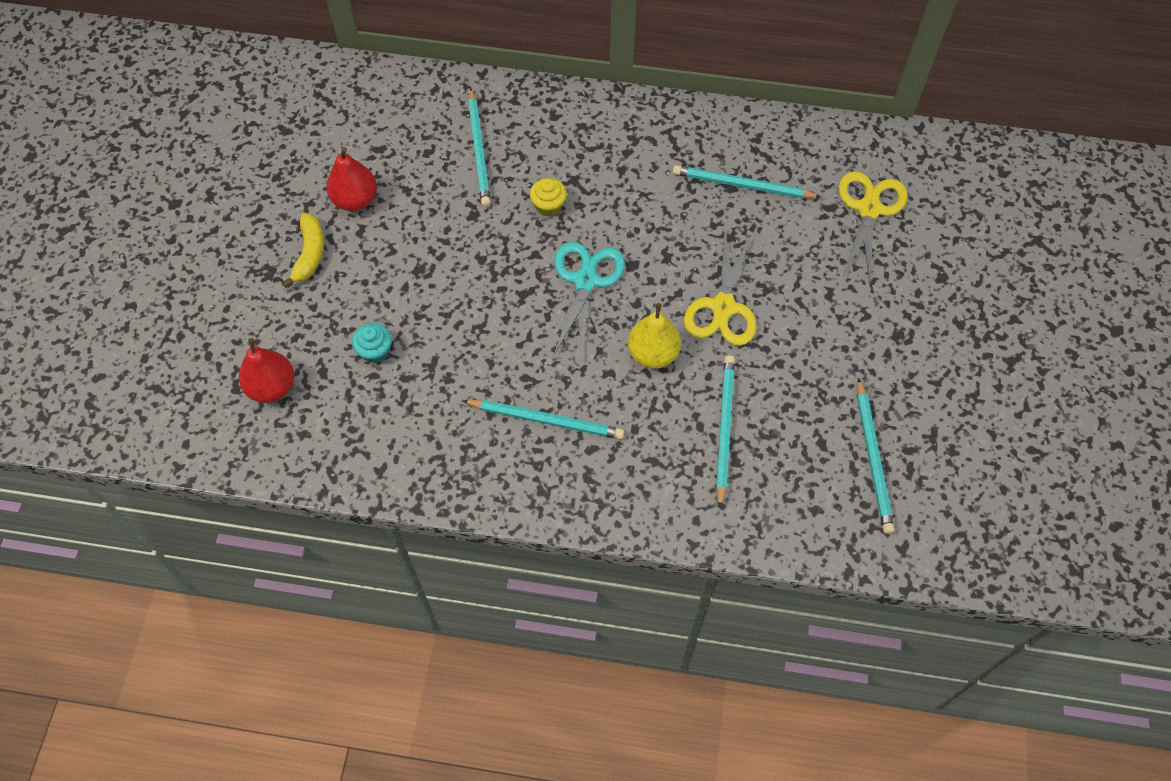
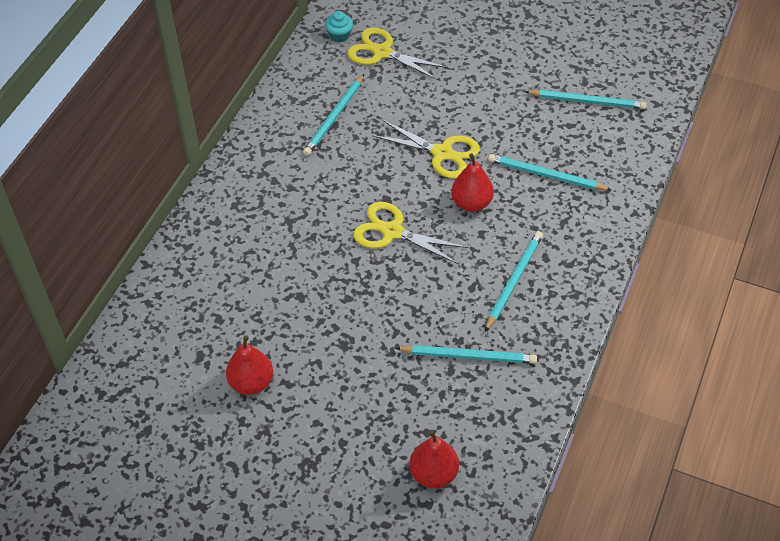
camera: 75 degrees left, 10 degrees down
yellow banana [282,213,324,288] -> none
turquoise cupcake [352,323,392,363] -> turquoise cupcake moved to [325,11,353,42]
turquoise pencil [468,88,491,207] -> turquoise pencil moved to [395,345,537,364]
yellow cupcake [530,178,567,216] -> none
turquoise scissors [554,242,625,360] -> yellow scissors [353,202,468,264]
yellow pear [628,303,681,369] -> red pear [451,153,494,212]

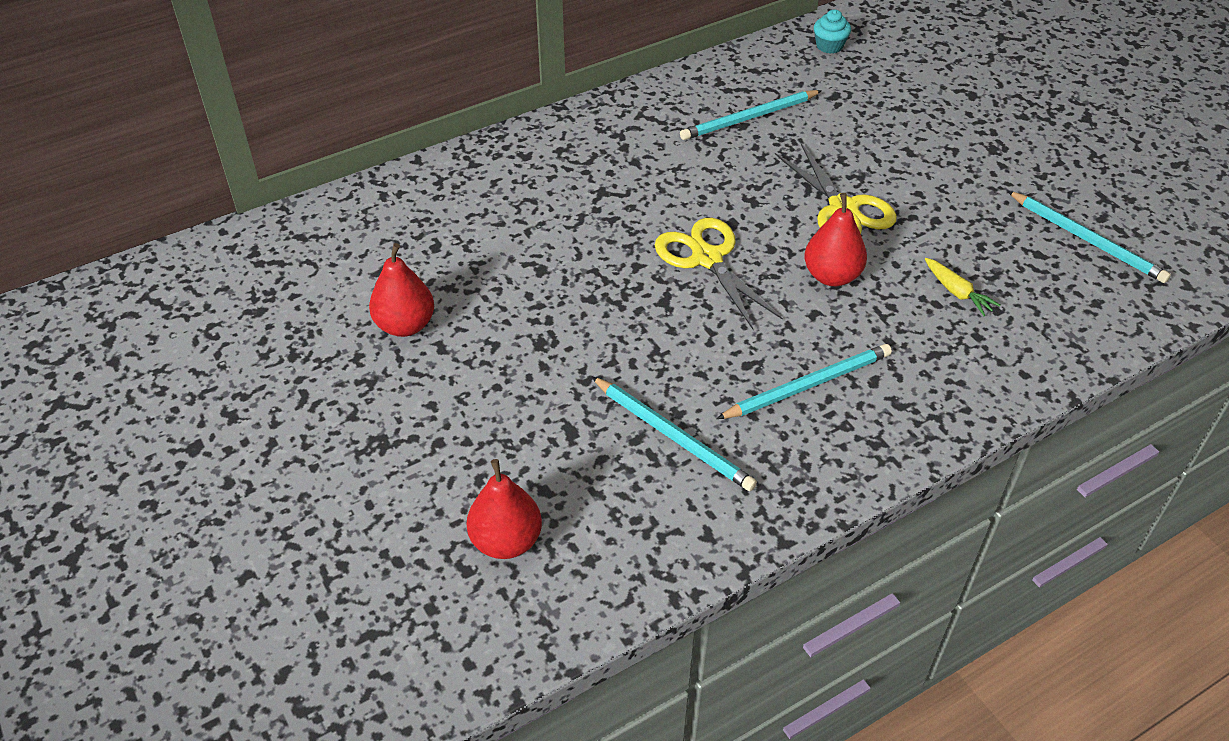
camera: 35 degrees right, 5 degrees down
yellow scissors [347,27,448,80] -> none
turquoise pencil [488,154,612,190] -> yellow carrot [925,258,1001,316]

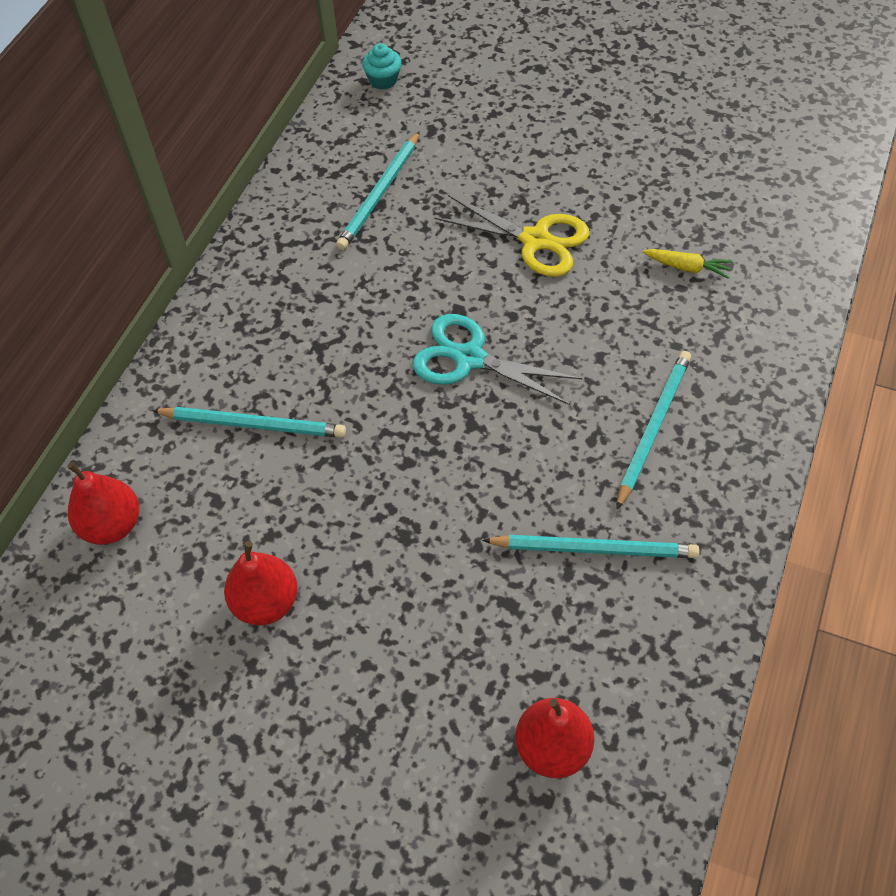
camera: 35 degrees left, 10 degrees up
yellow scissors [655,218,783,330] -> turquoise scissors [412,314,582,405]
red pear [804,193,867,286] -> red pear moved to [67,462,139,545]
turquoise pencil [1007,191,1171,283] -> turquoise pencil moved to [152,407,346,438]

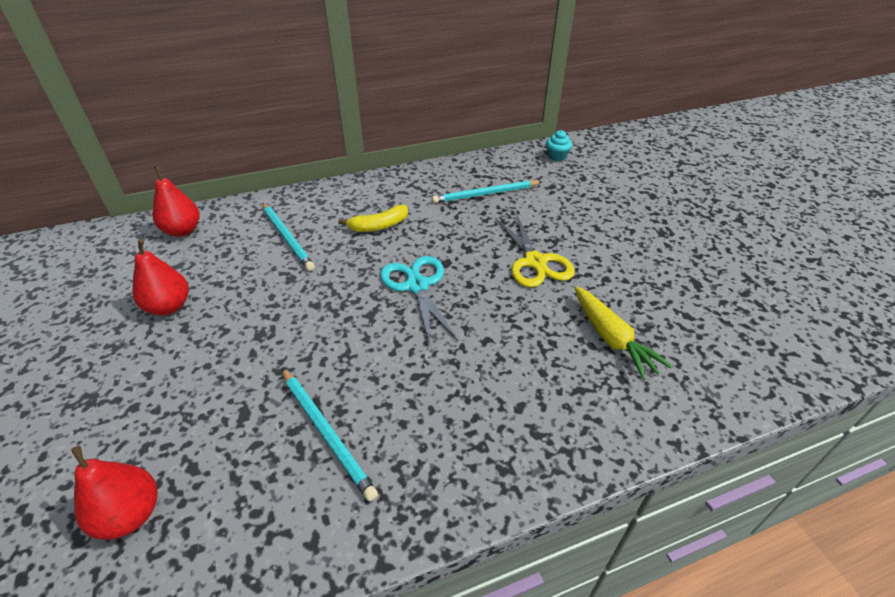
camera: 45 degrees right, 15 degrees down
turquoise pencil [616,351,691,510] -> none
yellow carrot [643,249,733,279] -> yellow carrot [575,286,672,380], size x1.68
none -> yellow banana [338,205,408,232]

